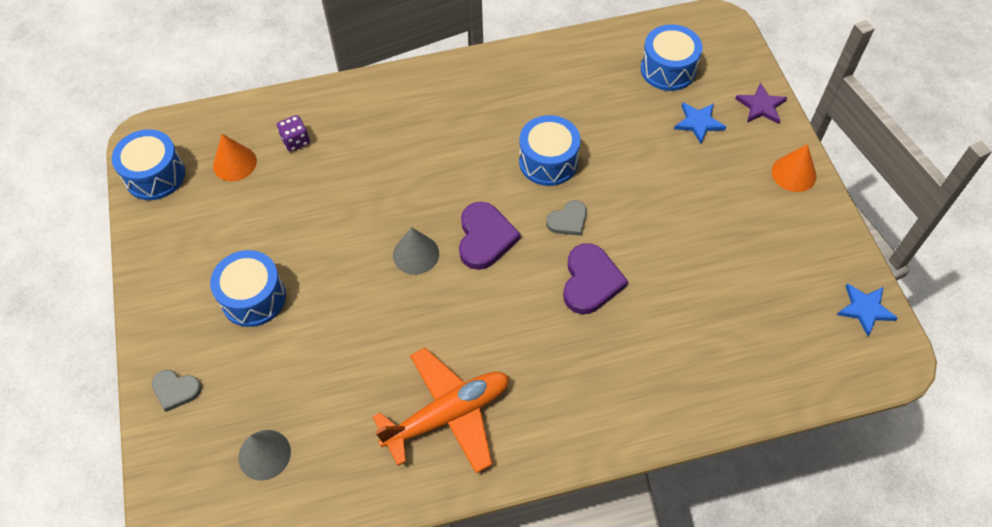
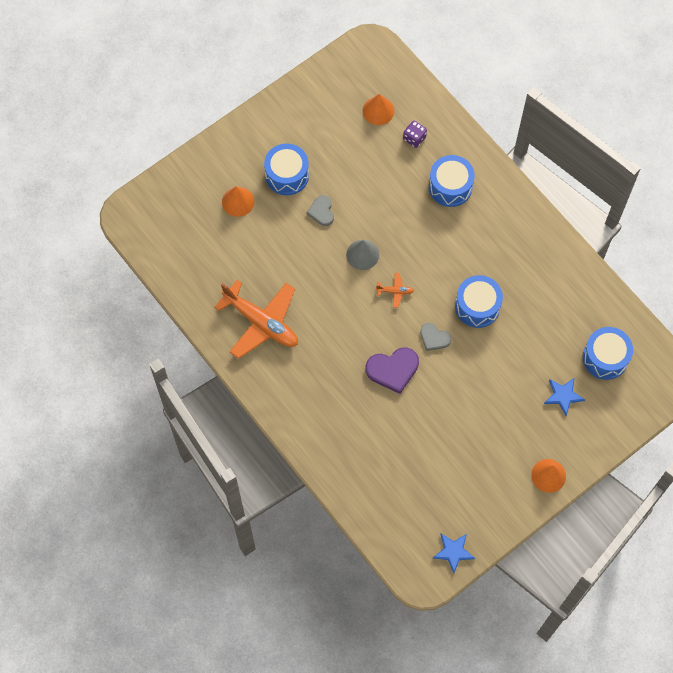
camera: 65 degrees right, 10 degrees up
blue drum [112,129,185,200] -> blue drum moved to [429,155,475,207]
grey heart [151,370,202,412] -> grey heart moved to [307,195,334,226]
grey cone [238,430,291,481] -> none
purple heart [459,202,521,270] -> orange plane [376,273,414,308]
purple star [735,82,787,124] -> none
none -> orange cone [222,186,254,217]

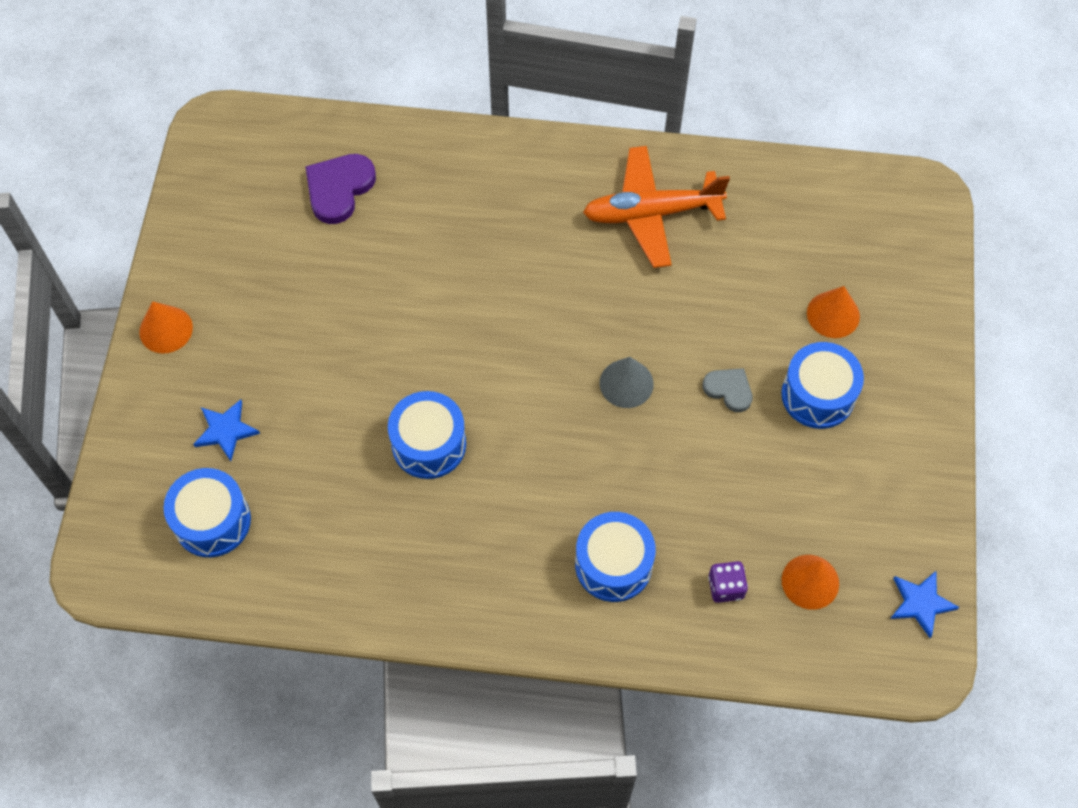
camera: 135 degrees right, 5 degrees down
purple heart [366,348,419,394] -> purple heart moved to [305,154,376,224]
orange plane [376,273,414,308] -> none
grey heart [420,323,451,351] -> none
blue star [432,534,475,574] -> blue star moved to [890,571,959,638]

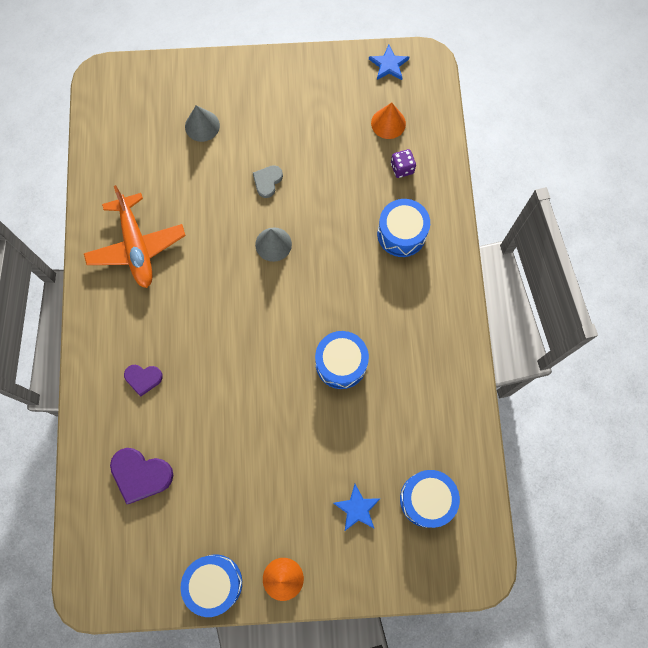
camera: 100 degrees left, 10 degrees up
blue drum [781,342,864,429] -> blue drum moved to [180,554,242,617]
orange cone [807,286,860,338] -> grey cone [185,105,220,142]
none -> purple heart [124,365,163,396]

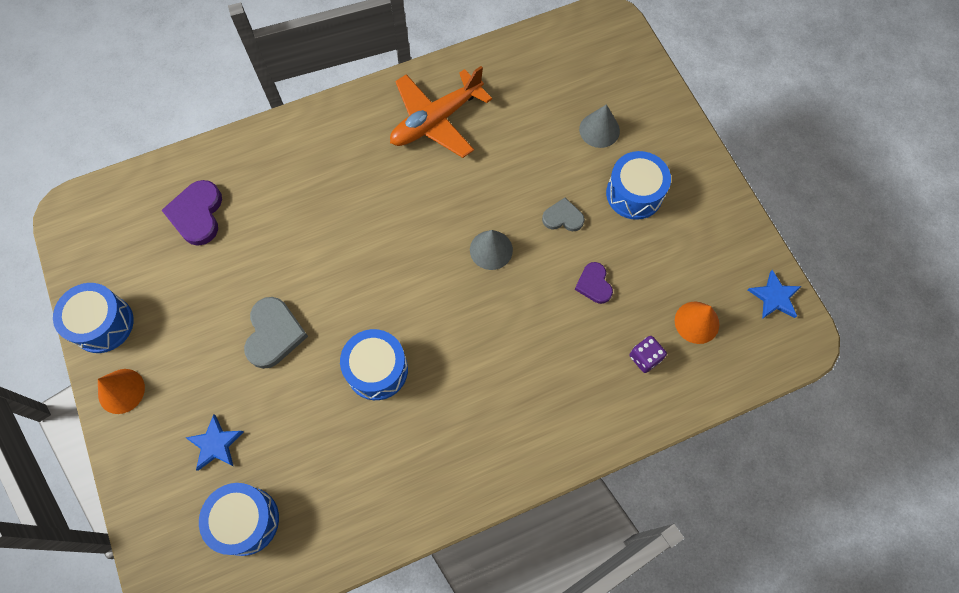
camera: 70 degrees right, 5 degrees down
purple heart [124,365,163,396] -> purple heart moved to [575,262,613,304]
blue drum [377,199,430,257] -> blue drum moved to [606,151,671,220]
none -> grey heart [244,297,308,369]

